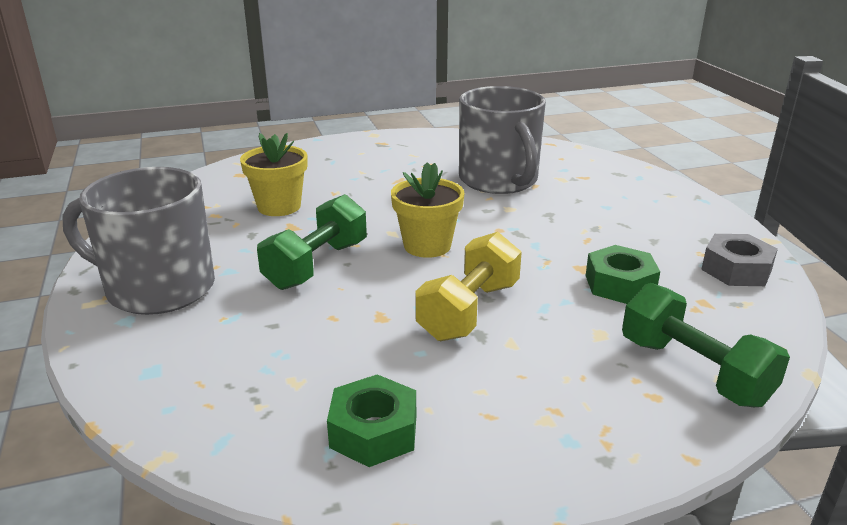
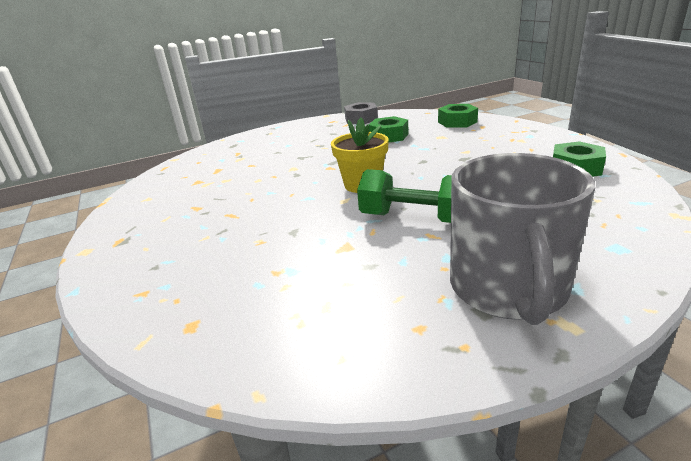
camera: 95 degrees left, 0 degrees up
yellow flower pot [240,133,307,216] -> none
yellow dumbbell [415,232,522,341] -> none
grey mug [459,86,546,194] -> none
green dumbbell [622,283,790,407] -> green nut [438,104,478,128]

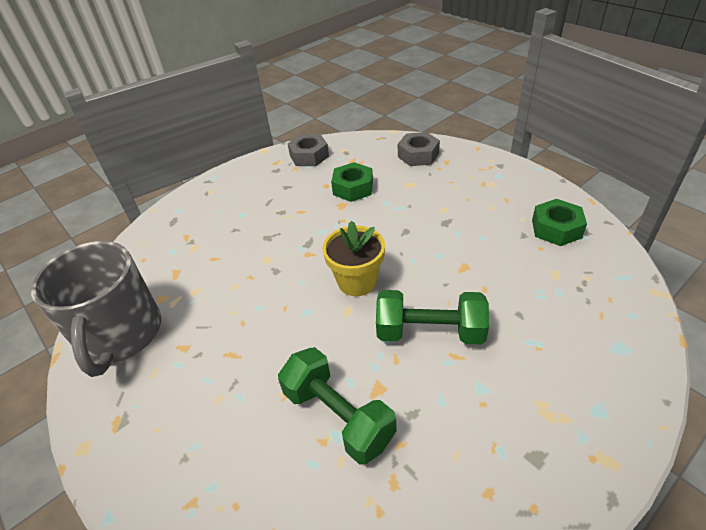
camera: 15 degrees left, 15 degrees up
green nut [438,104,478,128] -> grey nut [398,132,440,166]
grey mug [450,153,595,325] -> grey mug moved to [31,241,161,377]
none -> green dumbbell [278,347,397,464]

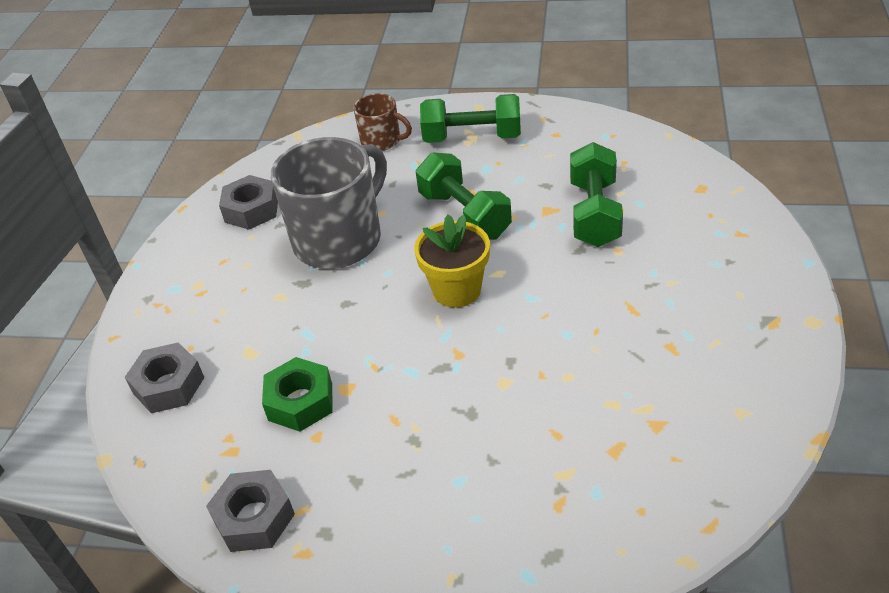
camera: 130 degrees left, 0 degrees up
grey mug [31,241,161,377] -> grey mug moved to [271,137,387,269]
green nut [532,199,587,246] -> grey nut [219,175,278,230]
none -> brown mug [353,93,412,151]
none -> green dumbbell [420,94,521,143]

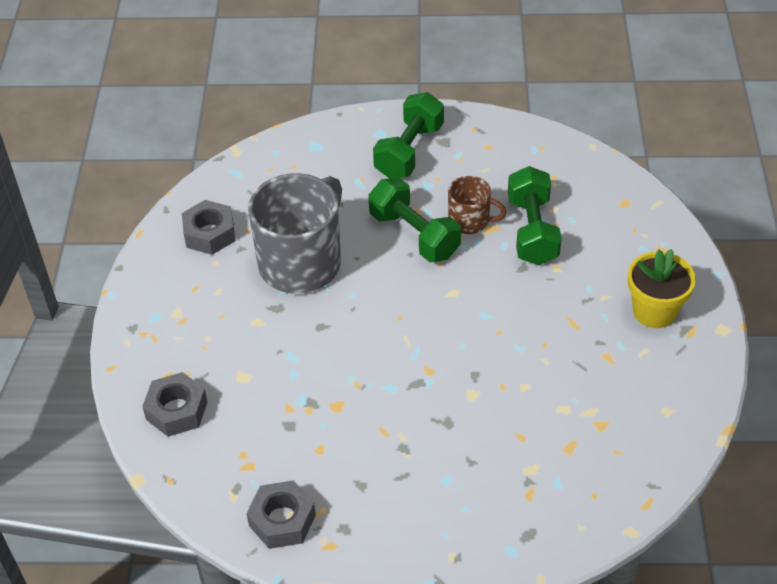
camera: 10 degrees left, 5 degrees up
green nut [262,357,333,432] -> none
brown mug [353,93,412,151] -> brown mug moved to [448,176,506,234]
yellow flower pot [414,214,490,308] -> yellow flower pot moved to [628,249,696,328]
green dumbbell [420,94,521,143] -> green dumbbell turned 60 degrees counterclockwise [373,92,444,178]

